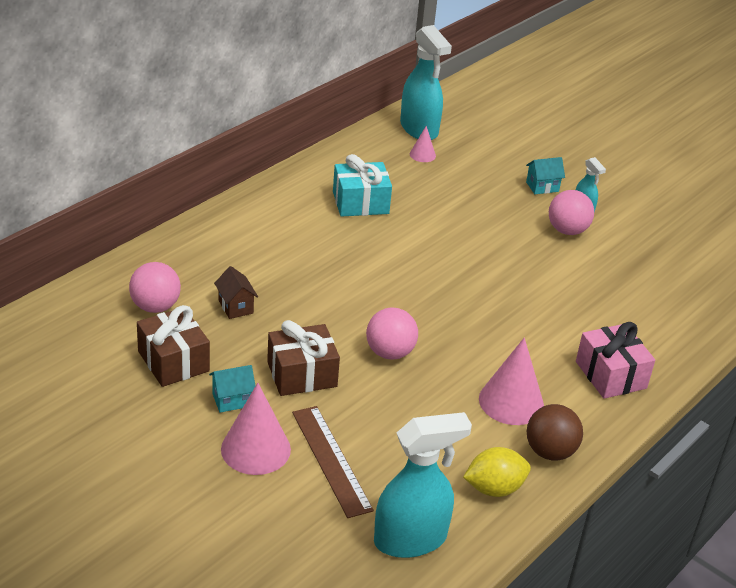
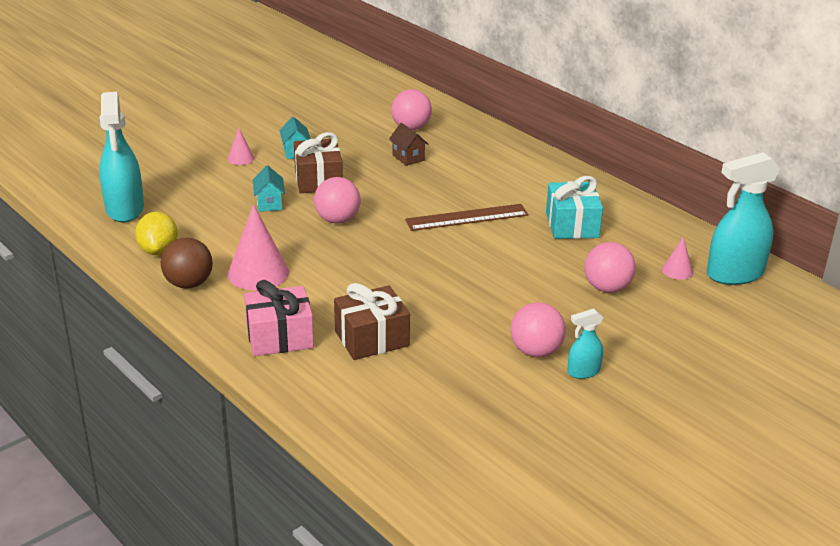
camera: 100 degrees right, 5 degrees down
brown gift [137,305,210,387] -> brown gift moved to [334,283,410,360]
brown house [214,266,258,319] -> brown house turned 75 degrees clockwise [389,123,428,166]
pink cone [221,383,291,475] -> pink cone [227,127,254,165], size x0.51
brown ruler [292,406,374,518] -> brown ruler moved to [405,204,529,231]
turquoise house [526,157,565,194] -> turquoise house moved to [253,165,285,212]
none -> pink ball [584,242,636,293]

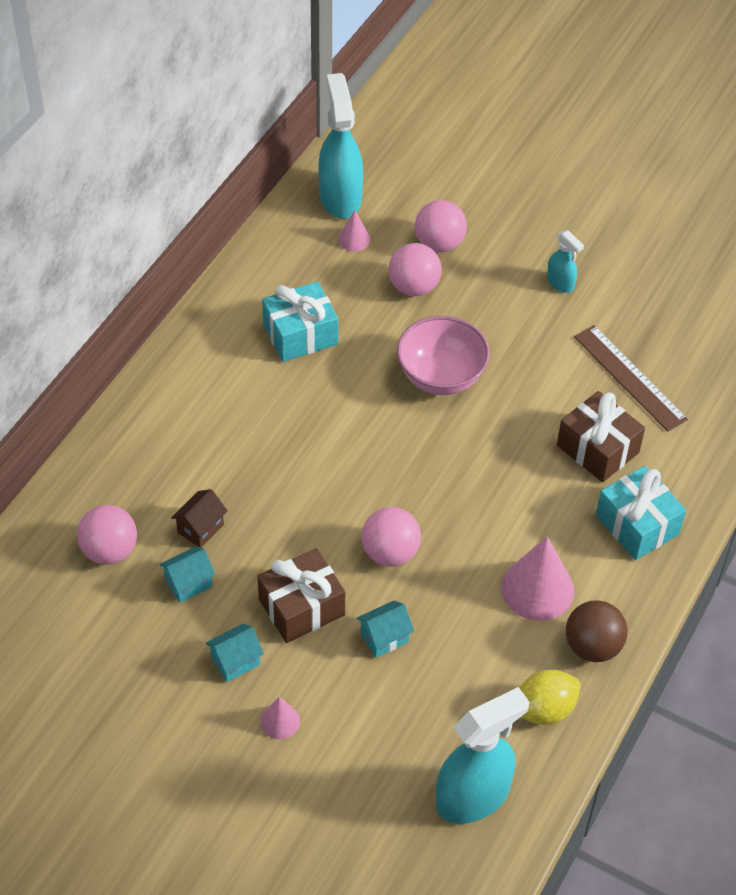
camera: 110 degrees left, 20 degrees up
pink gift [244,280,314,356] -> turquoise gift [596,466,686,560]
brown ruler [405,204,529,231] -> brown ruler moved to [574,325,688,432]
pink ball [511,302,566,357] -> pink ball moved to [415,200,467,252]
turquoise spray bottle [707,152,780,285] -> turquoise spray bottle turned 150 degrees counterclockwise [318,73,363,219]
none -> turquoise house [159,546,215,603]
none -> pink bowl [397,316,490,395]

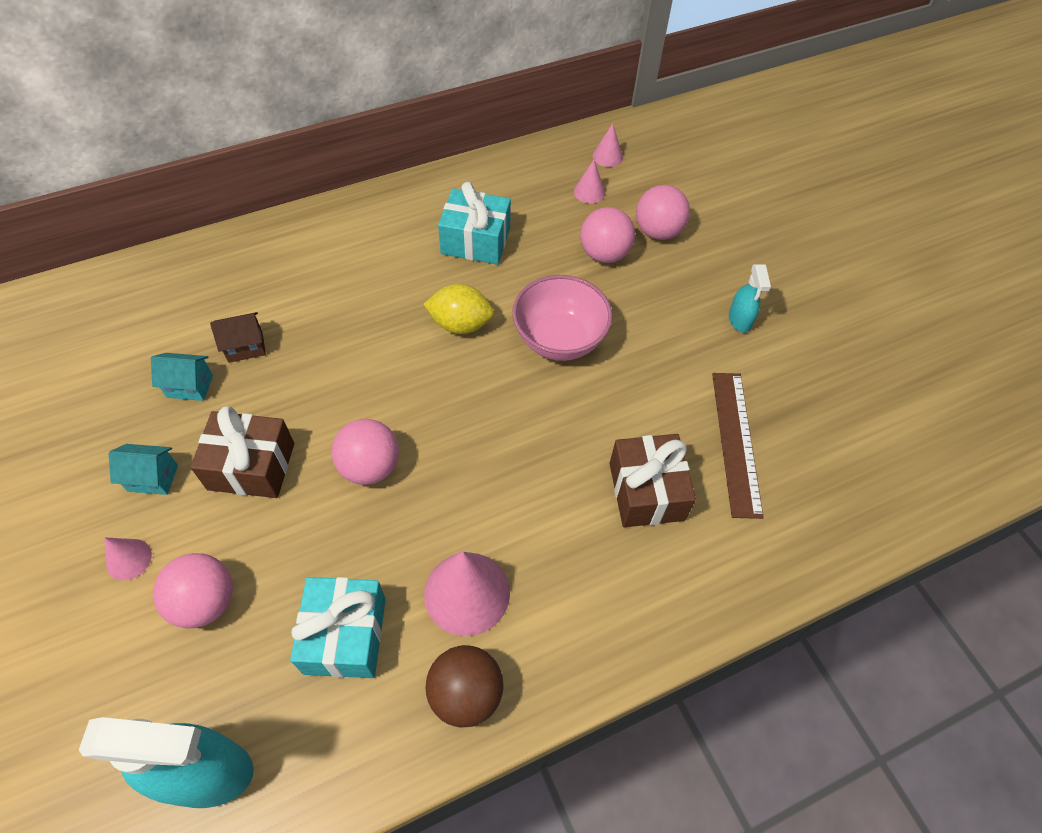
camera: 35 degrees right, 5 degrees up
pink ball [77,505,137,565] -> pink ball moved to [153,553,233,628]
turquoise spray bottle [318,73,363,219] -> pink cone [593,123,623,167]
turquoise house [357,600,414,658] -> none
yellow lemon [520,670,581,725] -> yellow lemon moved to [423,284,494,334]
turquoise gift [596,466,686,560] -> turquoise gift moved to [290,577,386,678]

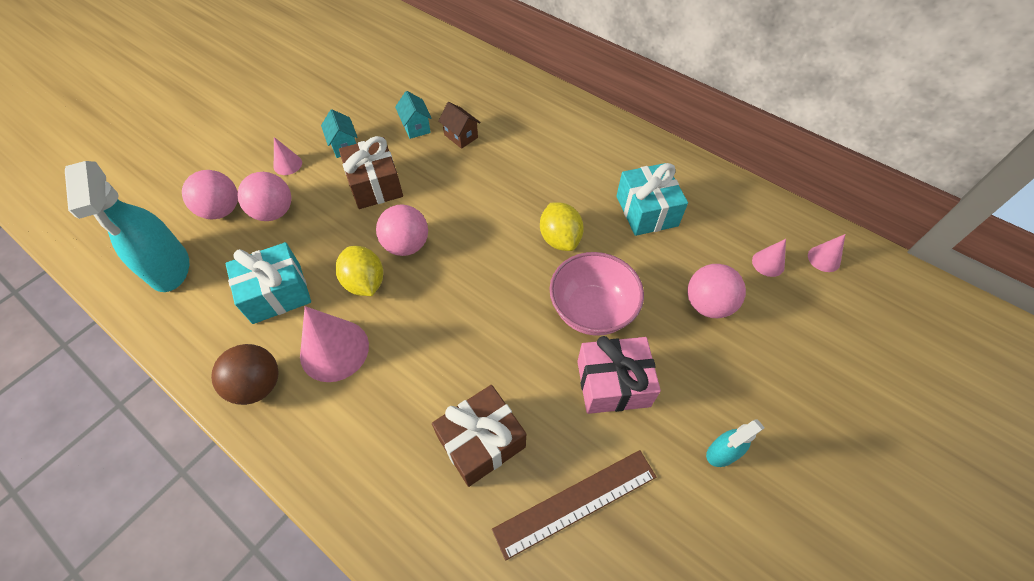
camera: 65 degrees right, 0 degrees up
pink ball [636,185,690,240] -> pink ball moved to [182,170,238,219]
none -> yellow lemon [336,246,383,296]
none -> pink gift [577,336,661,414]

